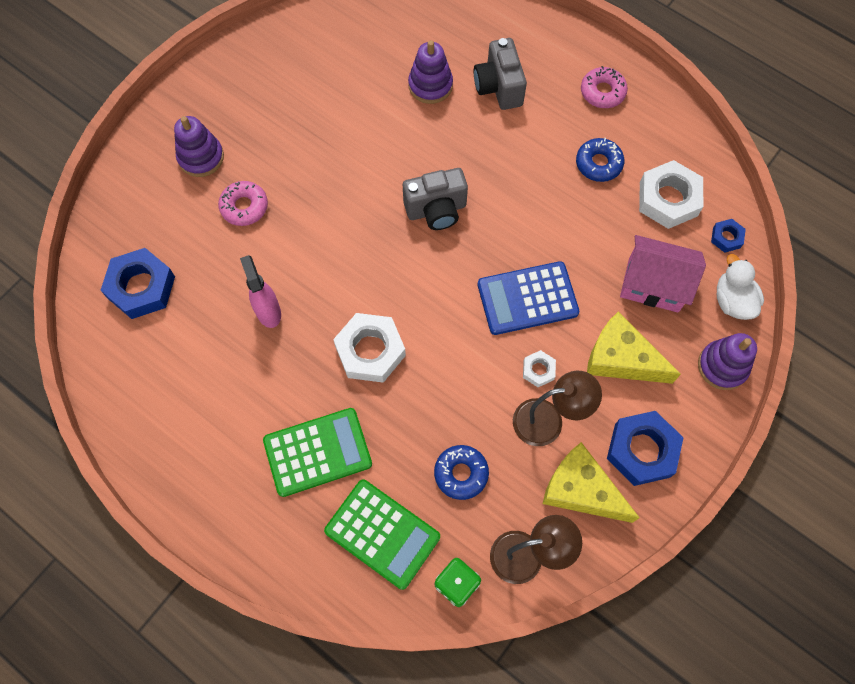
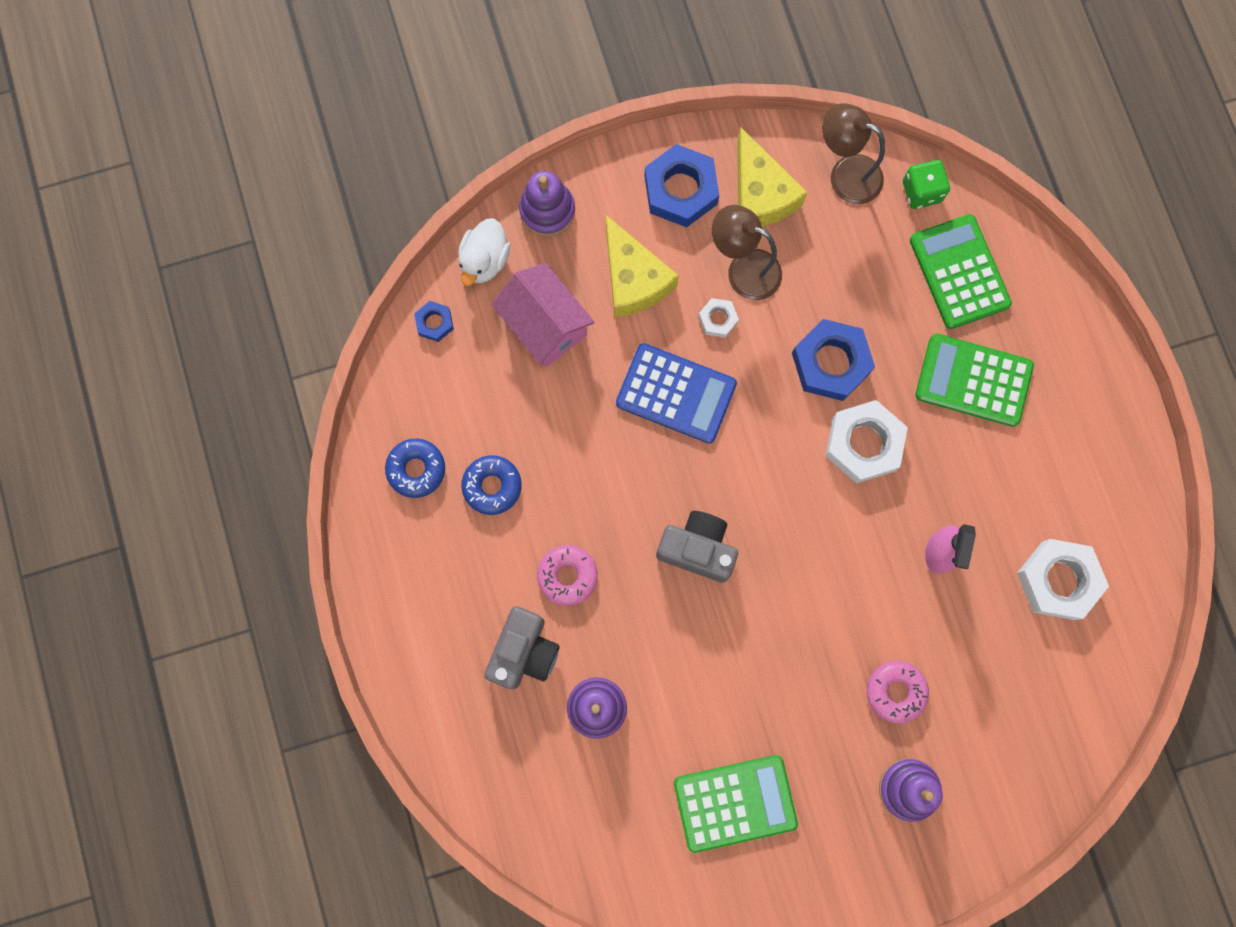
camera: 145 degrees left, 10 degrees up
blue nut [100,248,175,319] -> blue nut moved to [792,319,875,401]
blue donut [434,445,489,500] -> blue donut moved to [385,438,445,498]
pink donut [581,66,628,108] -> pink donut moved to [537,545,598,606]
white nut [639,160,704,229] -> white nut moved to [1017,539,1109,620]
none -> green calculator [674,755,798,853]

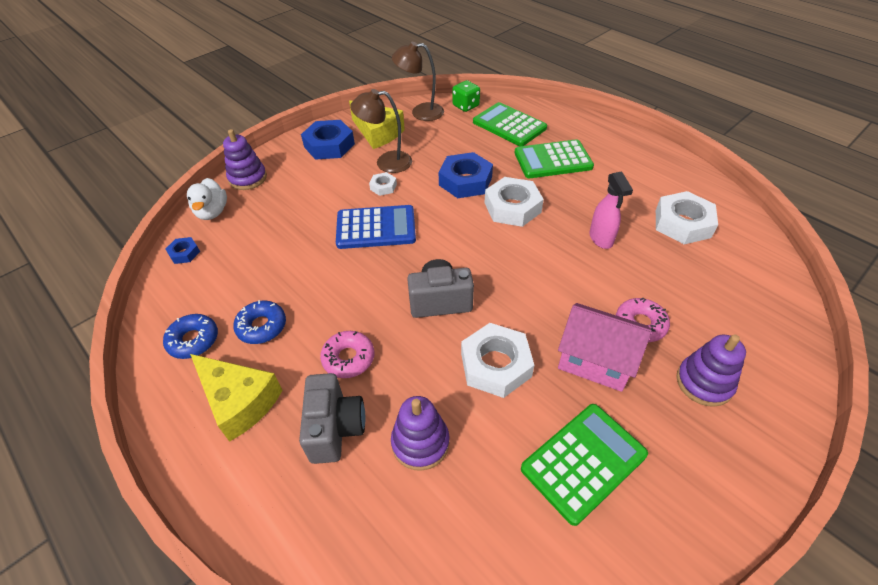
camera: 25 degrees left, 30 degrees down
pink house [491,263,594,367] -> pink house moved to [558,303,652,392]
yellow cheese [606,215,679,317] -> yellow cheese moved to [190,354,283,442]
none -> white nut [461,323,534,398]

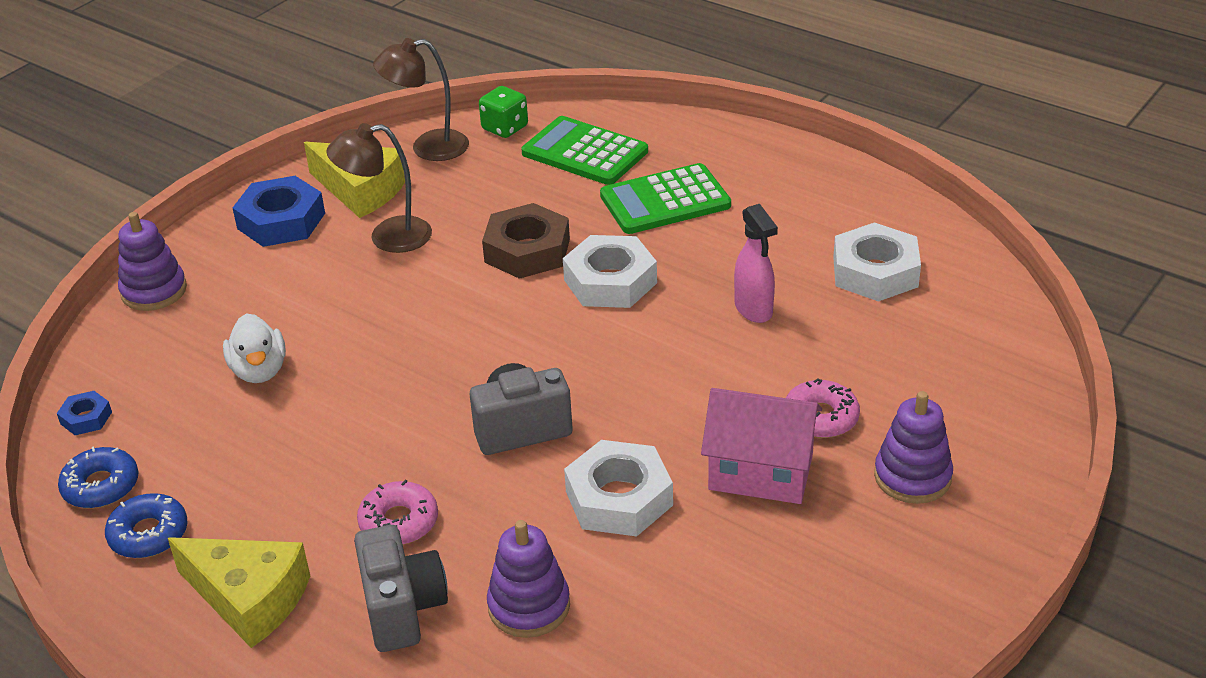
camera: 10 degrees left, 10 degrees down
white duck [187,178,227,220] -> white duck moved to [223,313,286,383]
blue donut [233,300,286,344] -> blue donut moved to [58,446,139,508]
blue calculator [336,205,416,249] -> none
white nut [369,172,397,196] -> none
blue nut [439,152,493,198] -> brown nut [482,203,570,279]
green calculator [521,404,648,526] -> none

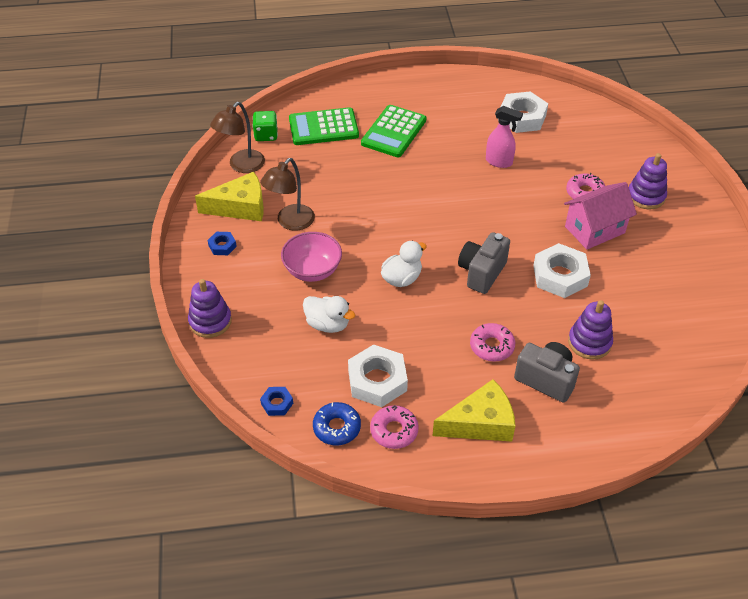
camera: 45 degrees left, 10 degrees up
blue donut [105,493,188,558] -> pink donut [370,405,419,449]
blue nut [233,176,325,247] -> blue nut [208,232,237,255], size x0.50
brown nut [482,203,570,279] -> none
white nut [563,235,657,308] -> white nut moved to [348,344,408,407]
none -> pink bowl [281,232,342,282]
none -> white duck [381,241,427,287]

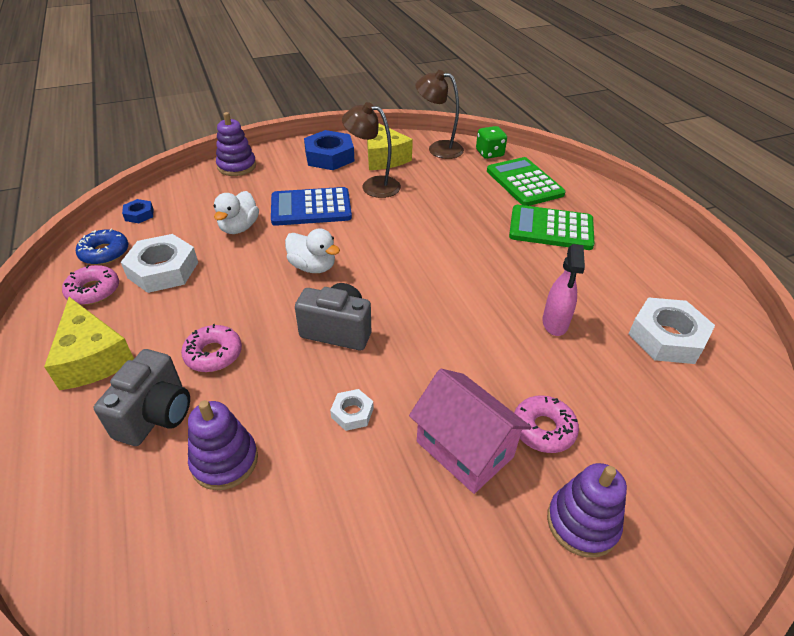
camera: 75 degrees right, 5 degrees down
blue nut [208,232,237,255] -> blue nut [304,130,354,170], size x2.01
pink bowl [281,232,342,282] -> blue calculator [271,187,352,226]
white nut [533,243,591,298] -> white nut [330,389,373,431], size x0.50

